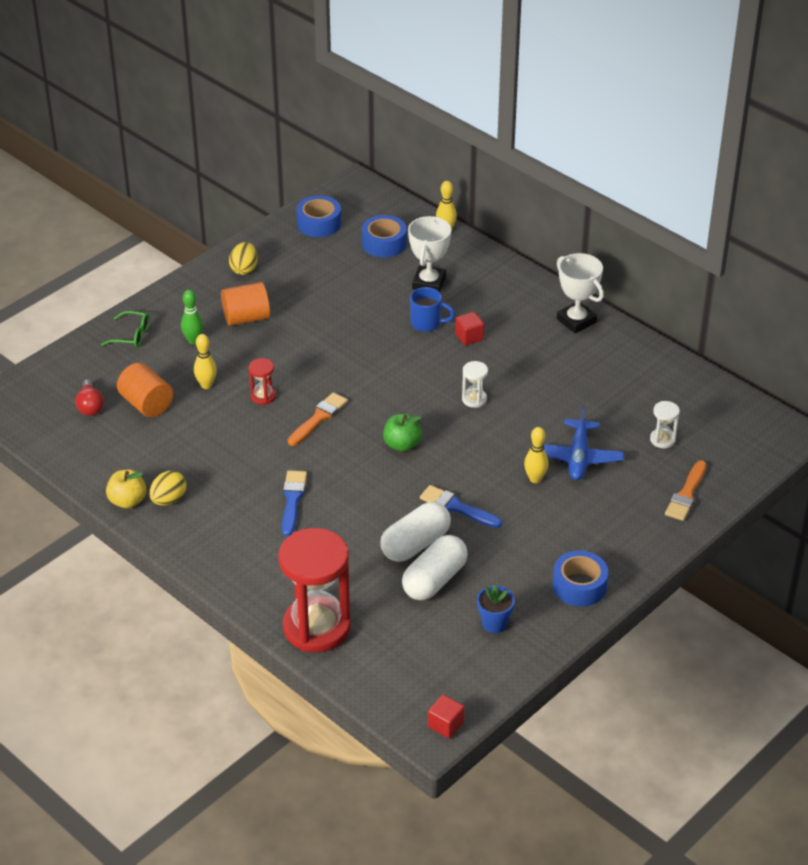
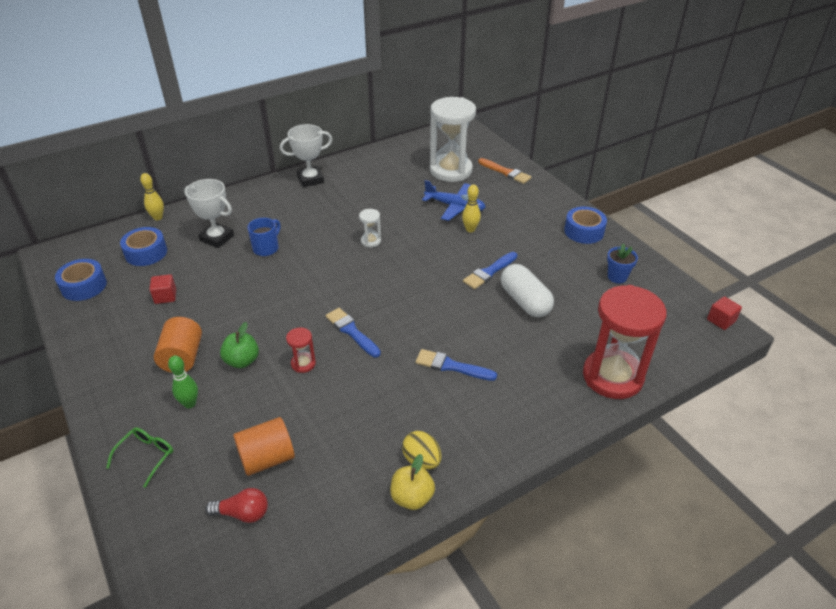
camera: 75 degrees left, 0 degrees up
yellow bowling pin [194,334,217,389] -> none
yellow egg [229,242,258,275] -> none
orange brush [288,392,348,446] -> blue brush [326,308,381,357]
green apple [383,414,422,452] -> green apple moved to [220,322,259,368]
white capsule [402,535,468,600] -> none
red cube [455,312,484,346] -> red cube moved to [149,274,176,304]
white hourglass [650,401,680,448] -> white hourglass [430,97,476,182], size x2.39

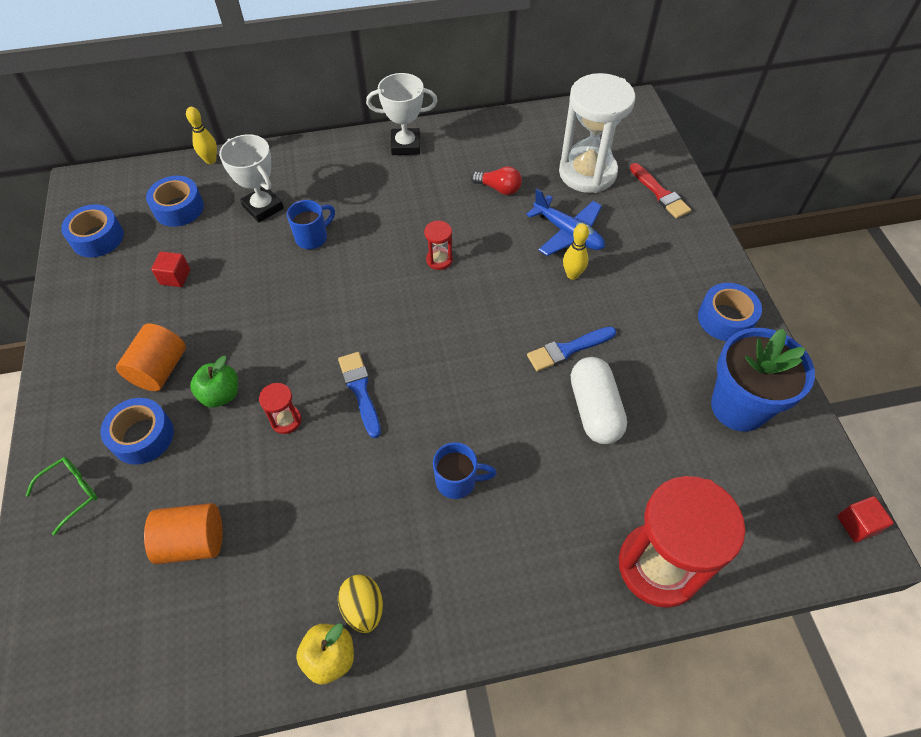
camera: 20 degrees right, 15 degrees up
green bowling pin [168,355,198,408] -> blue tape [100,398,174,464]
red light bulb [205,488,268,523] -> red light bulb moved to [471,166,522,195]
white hourglass [359,209,381,247] -> red hourglass [424,221,453,270]
blue brush [416,349,497,381] -> blue mug [433,442,497,499]
orange brush [478,158,531,184] -> red brush [630,163,691,219]
blue flower pot [607,243,638,283] -> blue flower pot [711,328,815,432], size x2.05

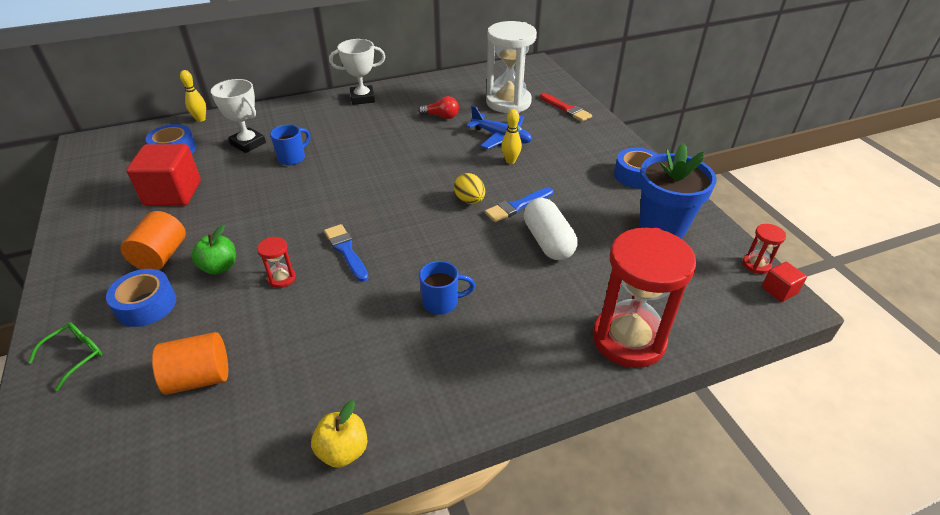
camera: 10 degrees left, 15 degrees down
blue tape [61,204,124,257] -> none
red cube [151,251,190,287] -> red cube [126,144,201,206], size x2.10
yellow egg [338,574,383,633] -> yellow egg moved to [454,173,485,204]
red hourglass [424,221,453,270] -> red hourglass moved to [743,224,786,274]

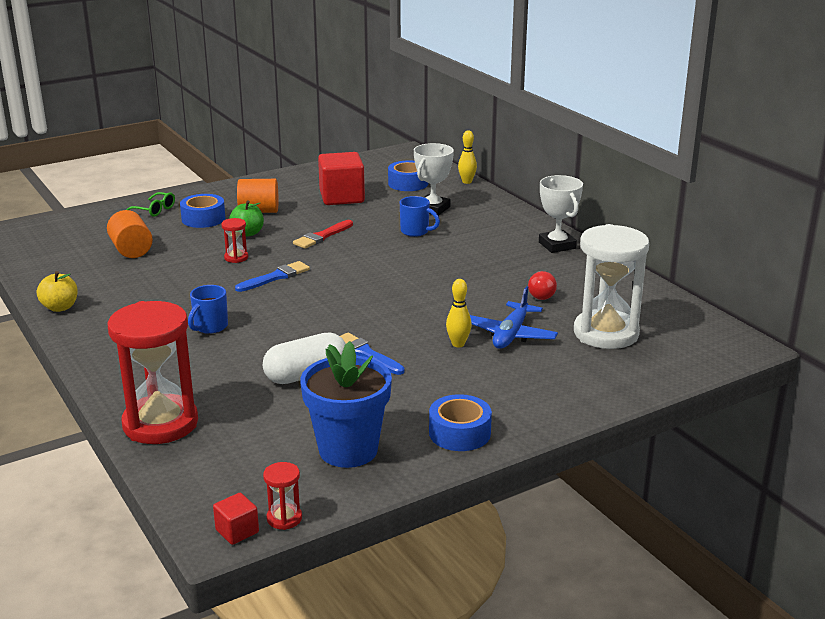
camera: 80 degrees right, 15 degrees down
blue mug [419,261,476,314] -> blue mug turned 45 degrees clockwise [188,285,228,334]
yellow egg [454,173,485,204] -> none
red brush [540,93,592,122] -> red brush moved to [293,220,353,249]

